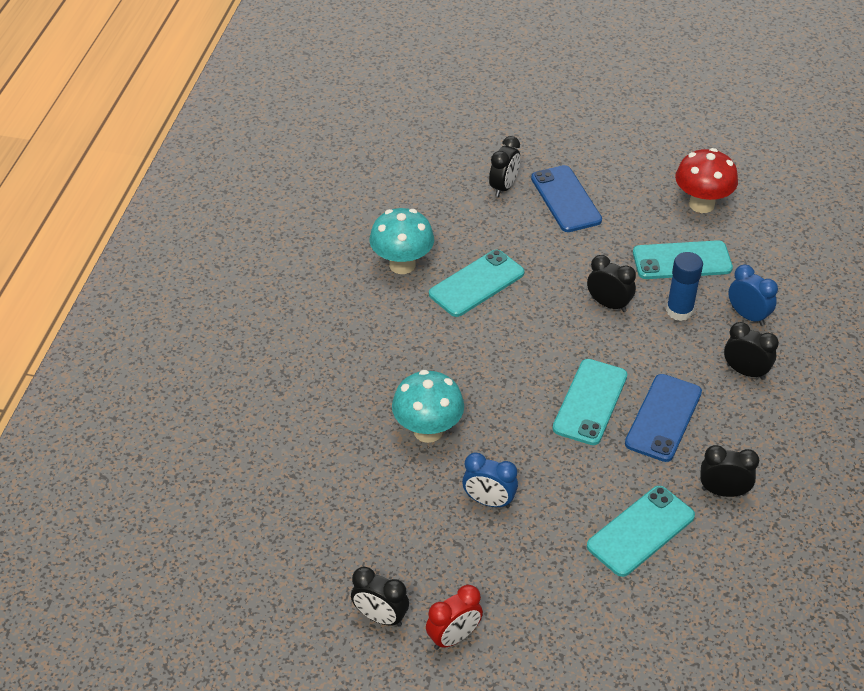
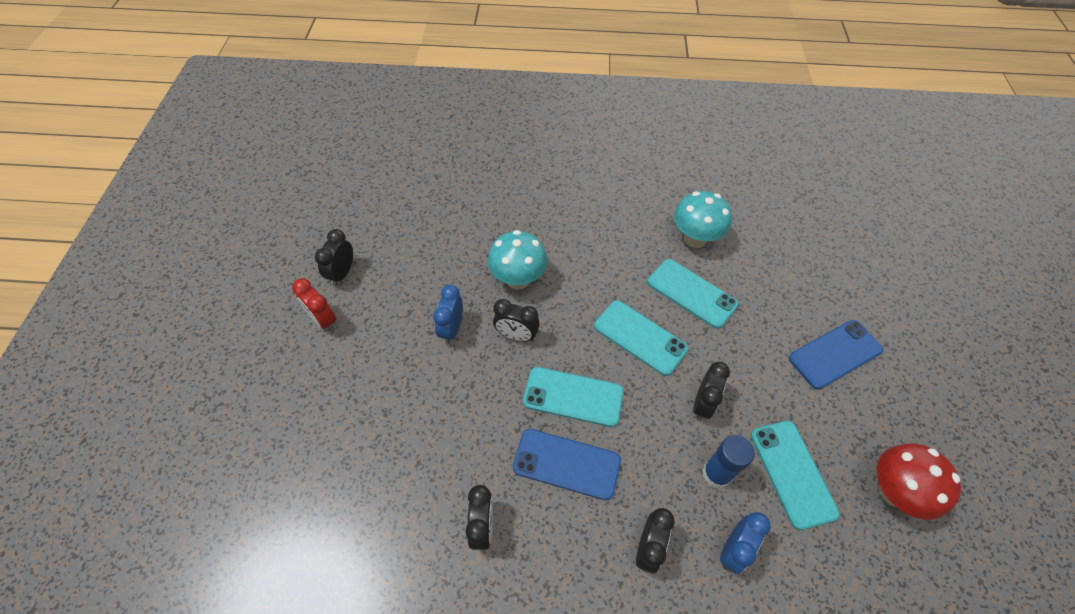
camera: 80 degrees right, 10 degrees up
black clock [489,136,520,197] -> black clock moved to [493,299,540,342]
turquoise phone [587,486,695,577] -> turquoise phone moved to [594,300,689,376]

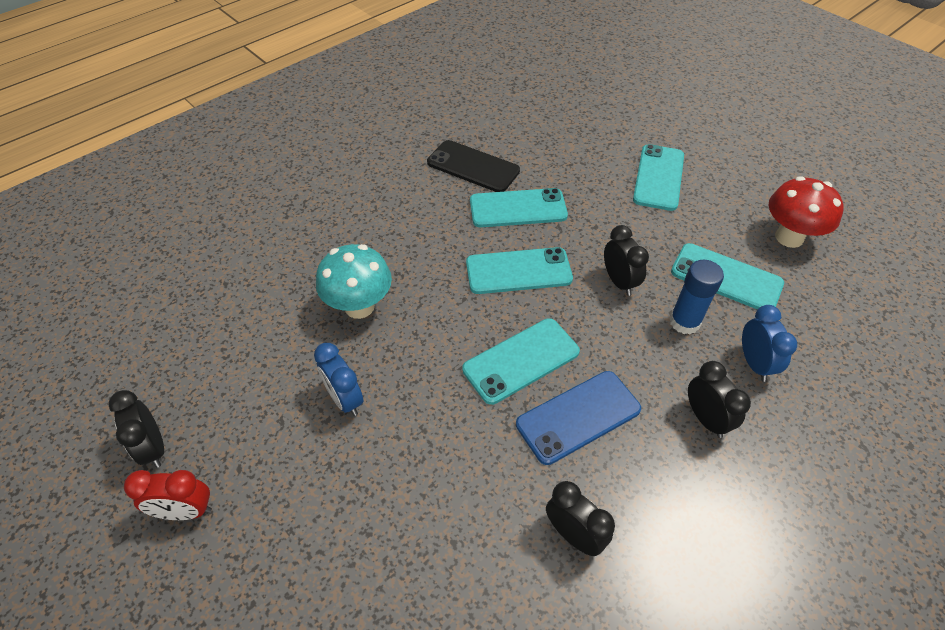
camera: 45 degrees left, 5 degrees down
black clock [493,299,540,342] -> none
turquoise mushroom [674,191,732,248] -> black phone [427,140,520,192]
blue phone [789,320,883,390] -> turquoise phone [633,144,684,211]

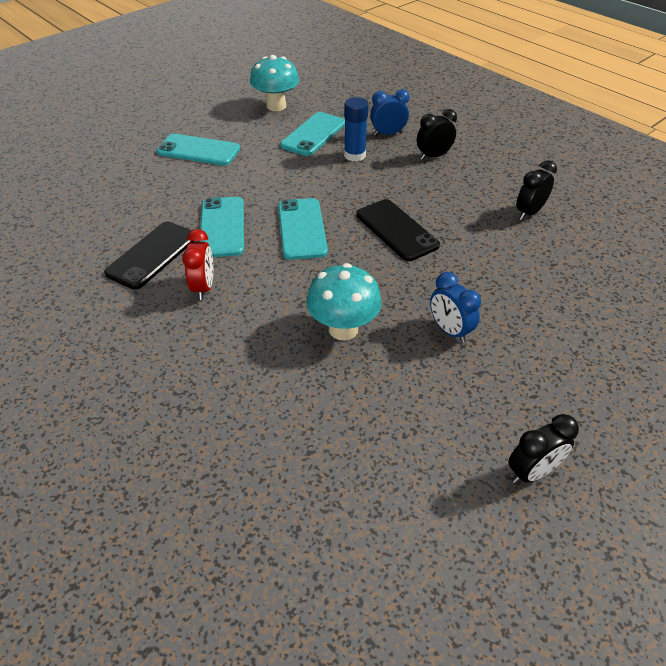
camera: 90 degrees left, 5 degrees down
red clock [124,470,212,520] -> red clock moved to [182,229,213,300]
blue clock [314,343,363,416] -> blue clock turned 90 degrees clockwise [430,272,481,343]
turquoise phone [462,318,580,405] -> black phone [356,199,440,261]
blue phone [516,371,641,465] -> none
black clock [604,225,649,296] -> none
red mushroom [768,176,844,248] -> turquoise mushroom [250,55,299,111]

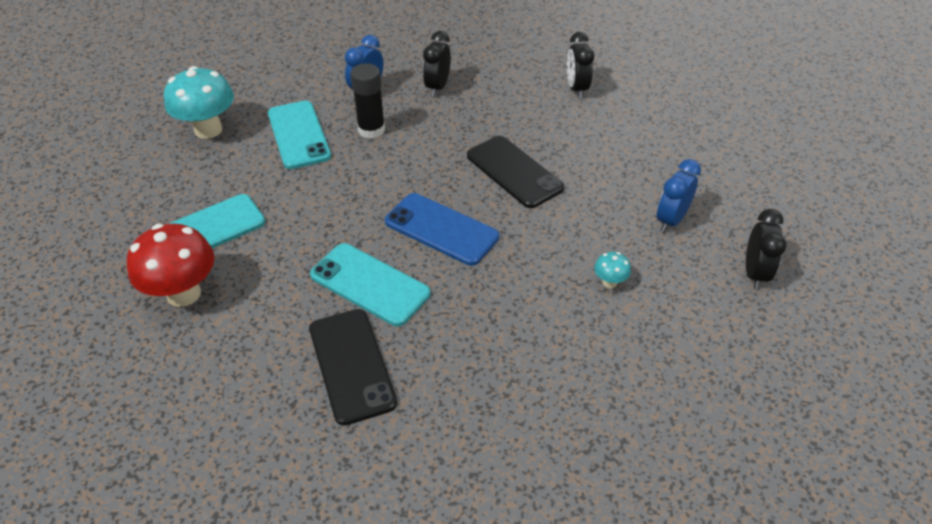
camera: 50 degrees left, 0 degrees up
red clock [182,229,213,300] -> none
turquoise phone [278,198,328,260] -> blue phone [385,193,499,266]
turquoise mushroom [306,263,382,341] -> turquoise mushroom [594,252,631,288], size x0.45
blue glue stick [344,97,369,162] -> black glue stick [350,63,385,139]
black phone [356,199,440,261] -> black phone turned 45 degrees clockwise [467,136,564,208]
blue clock [430,272,481,343] -> blue clock turned 120 degrees clockwise [657,159,701,232]
black clock [508,414,579,484] -> black clock moved to [746,209,787,290]
none -> red mushroom [127,224,215,307]

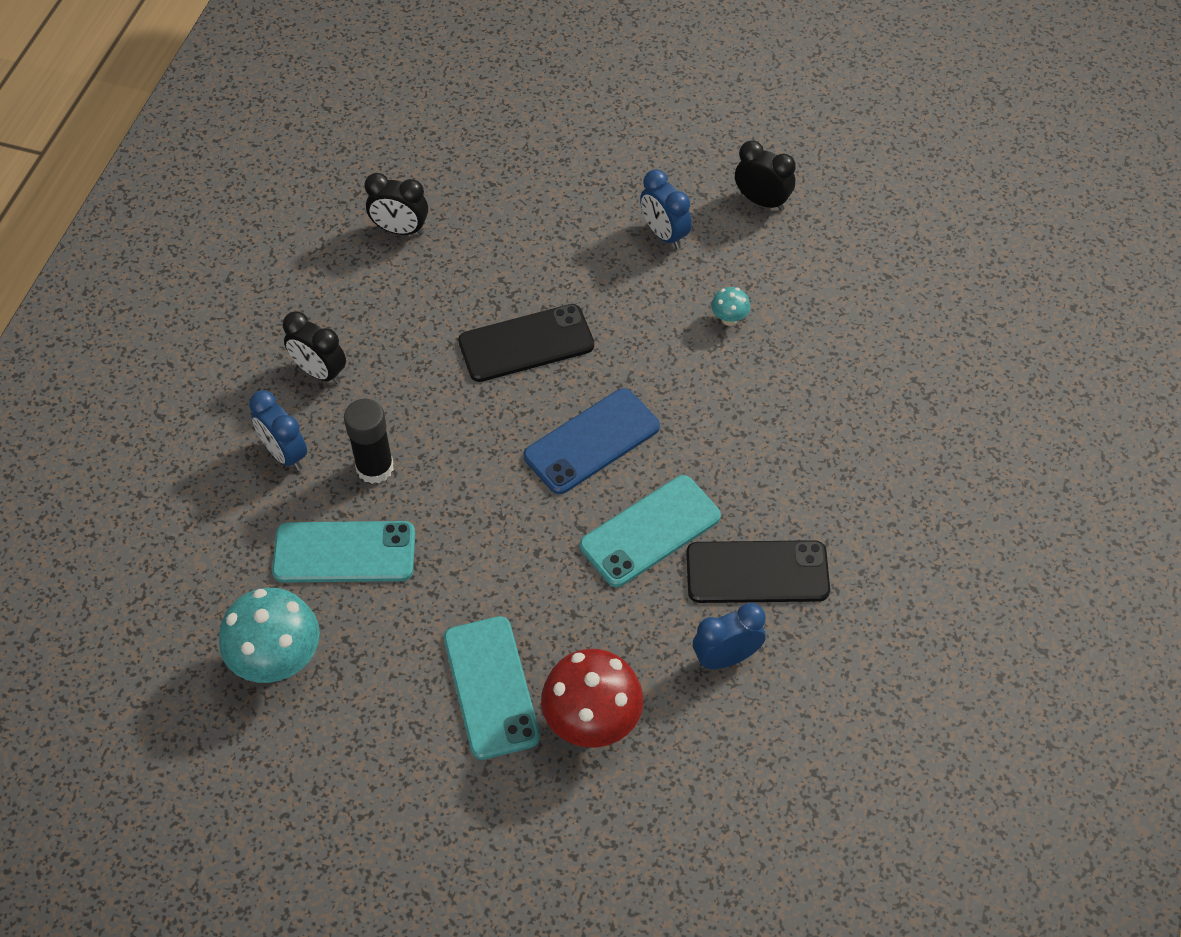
camera: 70 degrees left, 10 degrees up
none -> blue clock [693,603,766,669]

